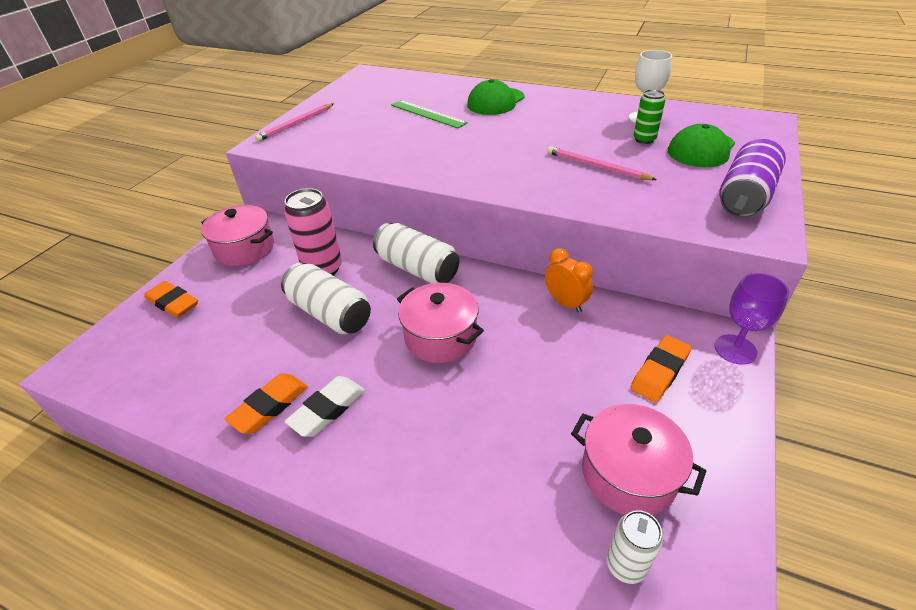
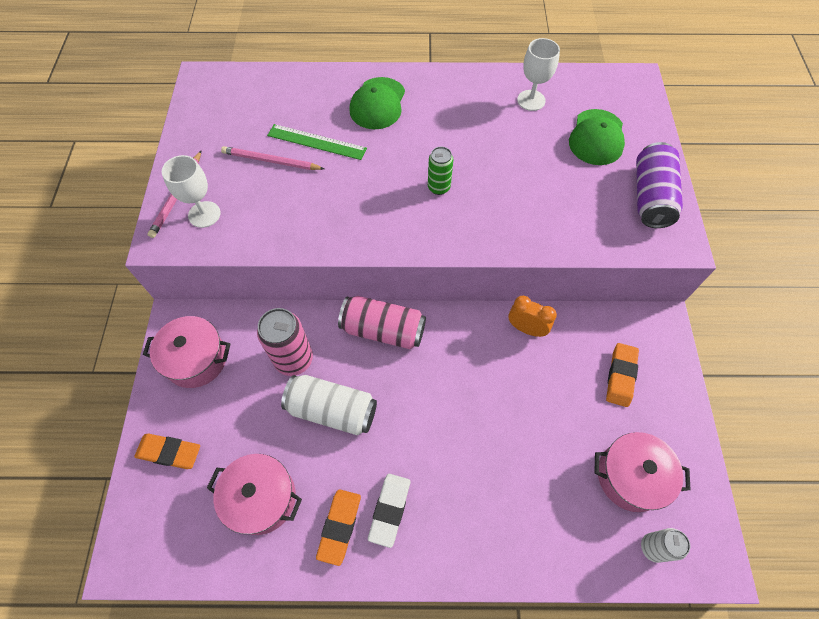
camera: 25 degrees left, 20 degrees up
white can [373,223,459,283] -> pink can [338,296,426,349]
pink pot [397,283,484,363] -> pink pot moved to [207,454,302,535]
pink pencil [547,146,657,180] -> pink pencil moved to [221,146,324,170]
green can [634,89,665,144] -> green can moved to [428,147,453,195]
purple goblet [715,273,789,365] -> none
none -> white goblet [162,155,221,228]

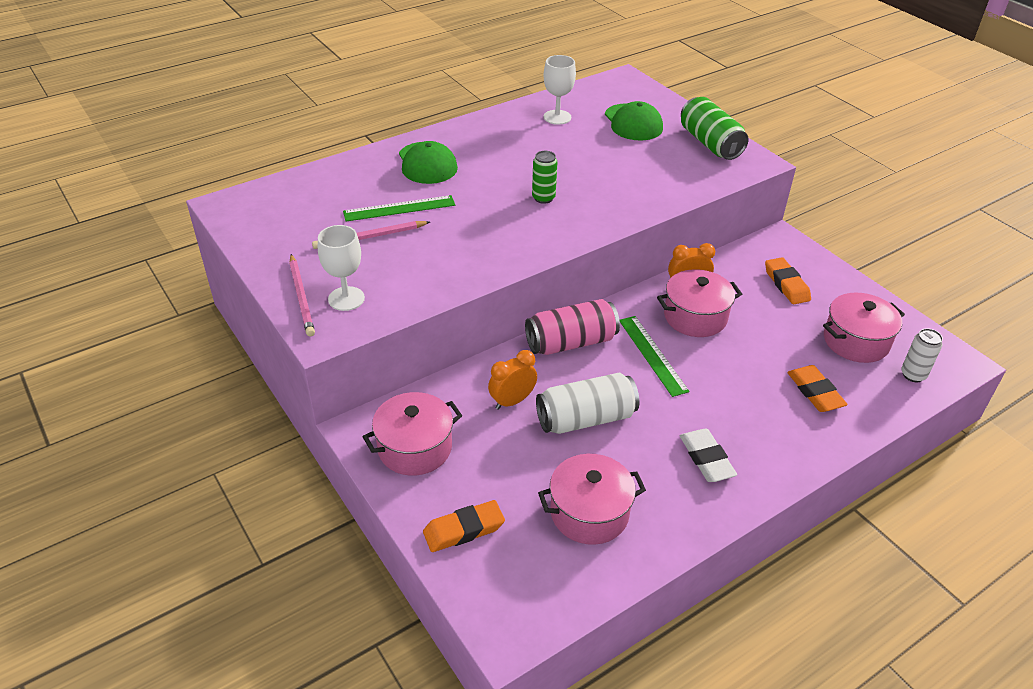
camera: 35 degrees left, 20 degrees down
pink can [257,308,313,376] -> orange clock [488,350,537,410]
orange eraser [316,489,361,566] -> orange eraser moved to [787,365,848,412]
purple can [636,142,683,228] -> green can [681,97,749,160]
none -> green ruler [619,316,690,397]
none -> pink pot [657,269,742,337]

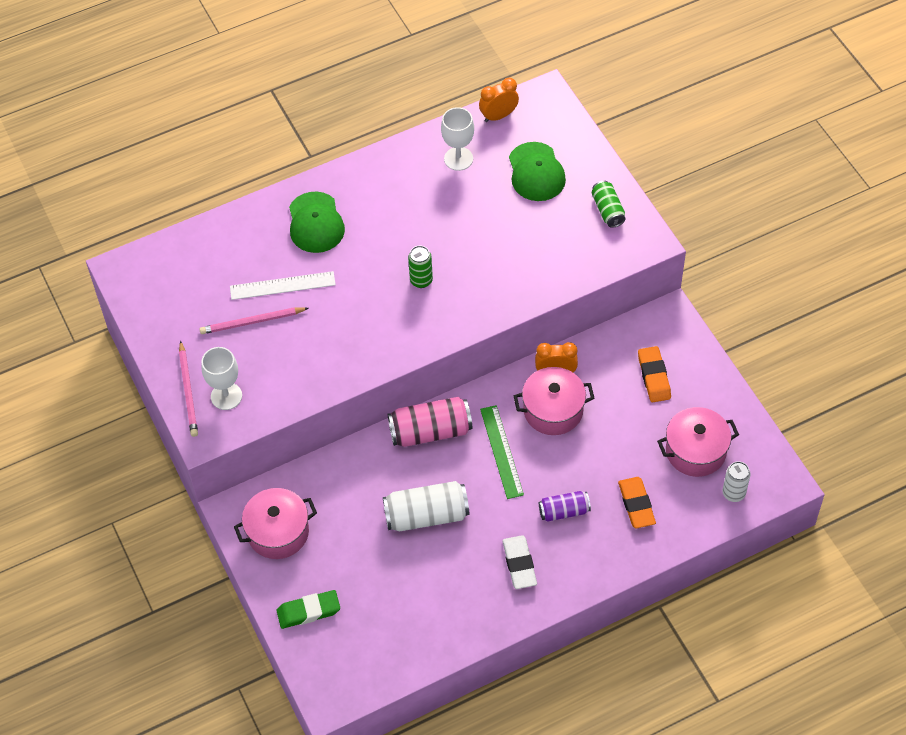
camera: 10 degrees right, 15 degrees up
green ruler [343,195,455,222] -> white ruler [230,271,336,300]
orange eraser [423,500,505,552] -> green eraser [277,590,340,629]
orange clock [488,350,537,410] -> orange clock moved to [479,78,519,122]
pink pot [538,454,646,545] -> none
green can [681,97,749,160] -> green can [592,181,626,228], size x0.60
none -> purple can [539,491,591,522]

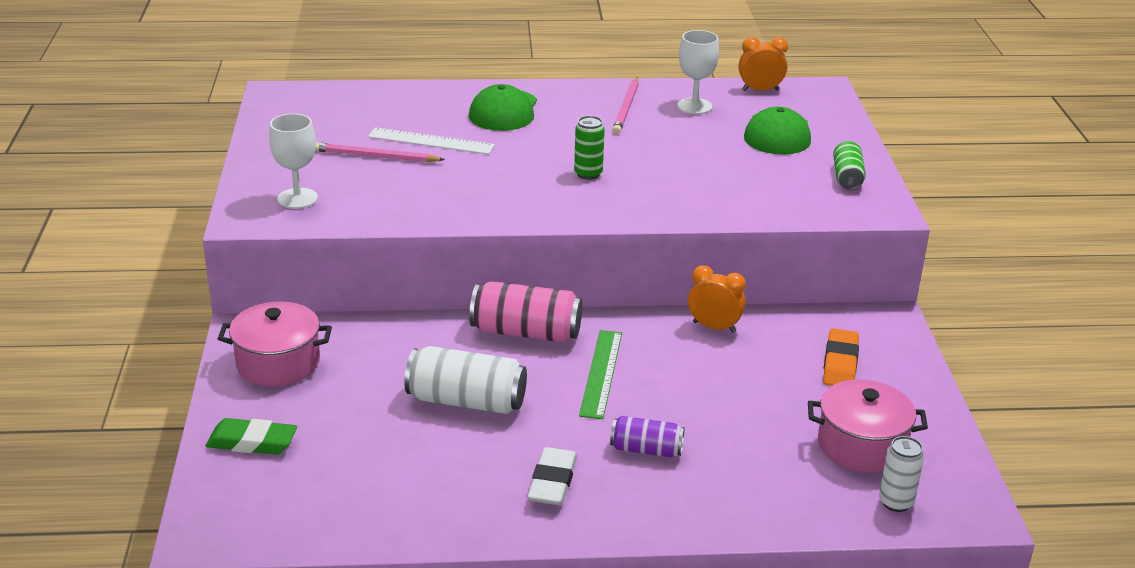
camera: 20 degrees right, 25 degrees down
pink pencil [179,341,198,437] -> pink pencil moved to [612,77,639,134]
pink pot [513,367,594,435] -> none
orange eraser [618,477,656,528] -> none

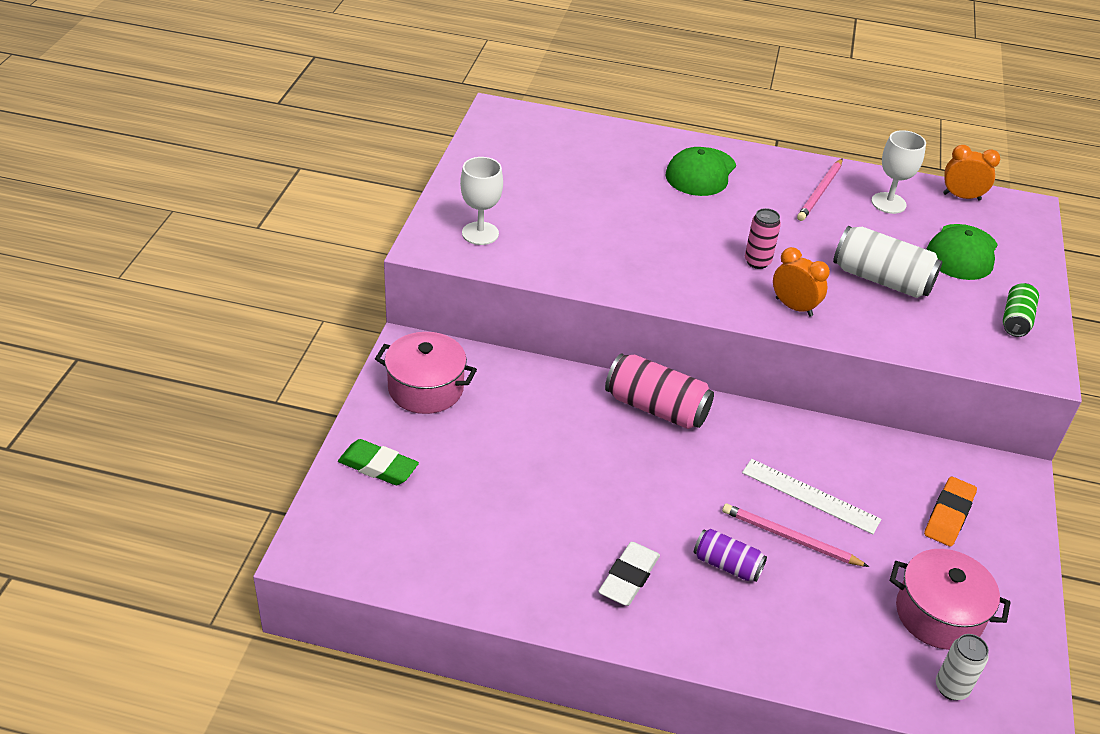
camera: 15 degrees right, 10 degrees up
pink pencil [315,142,445,162] -> pink pencil moved to [722,504,869,567]
white ruler [368,127,495,154] -> white ruler moved to [742,459,881,534]
white can [404,346,527,414] -> white can moved to [833,226,943,298]
green can [574,116,605,180] -> pink can [745,208,781,269]
green ruler [579,330,622,419] -> none
orange clock [688,265,746,333] -> orange clock moved to [773,247,830,317]

